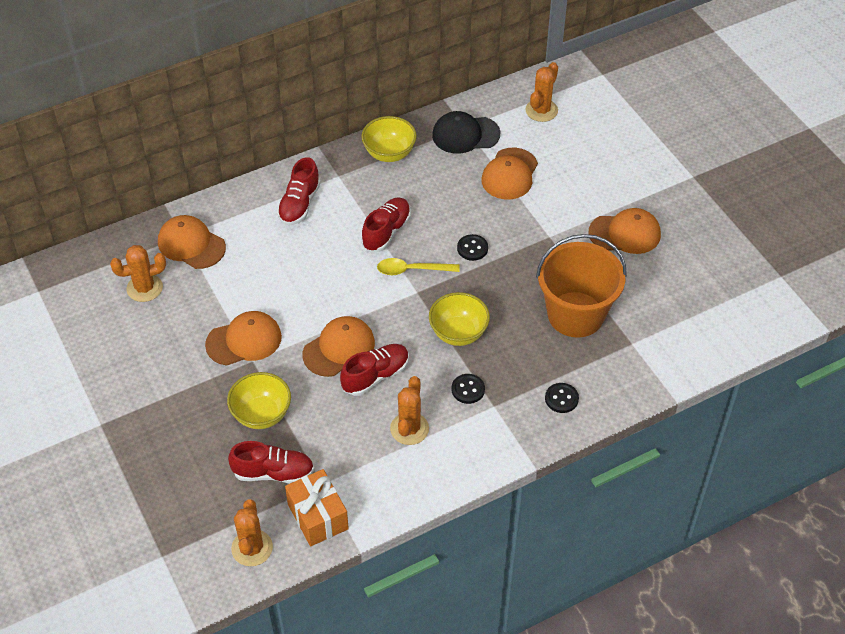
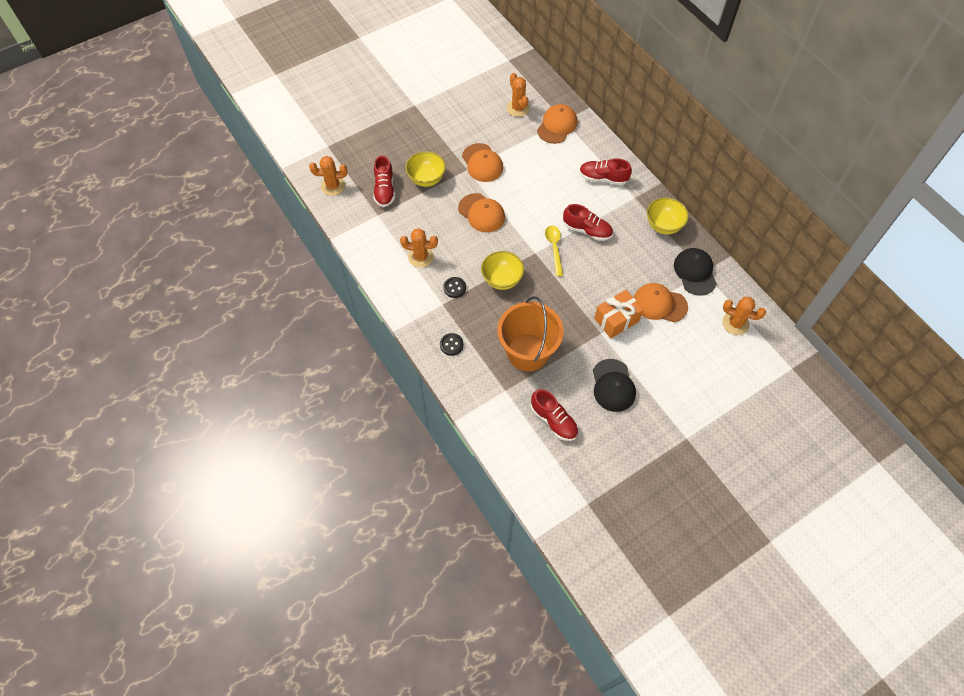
camera: 85 degrees right, 10 degrees up
orange gift [285,469,349,546] -> orange gift moved to [594,290,643,338]
red shoe [340,344,409,396] -> red shoe moved to [531,389,578,441]
black button [457,234,488,261] -> none
orange cap [589,208,661,254] -> black cap [593,359,636,412]

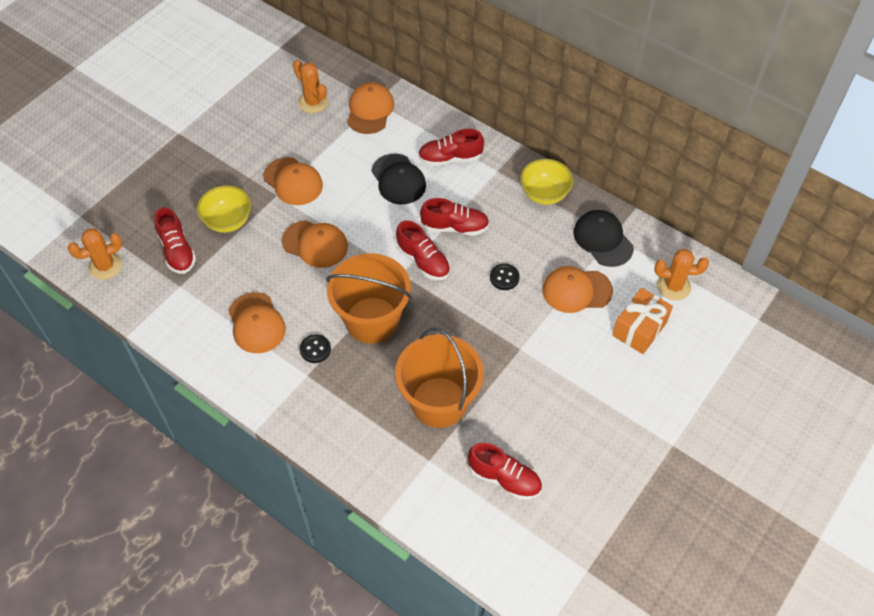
camera: 20 degrees left, 5 degrees down
orange cactus [400,228,438,268] -> orange cap [229,292,286,353]
black button [440,333,464,356] -> black button moved to [490,264,520,290]
yellow bowl [481,251,524,290] -> orange bucket [326,253,411,343]
yellow spoon [545,225,563,276] -> red shoe [396,220,450,280]
black cap [593,359,636,412] -> black cap moved to [371,154,426,204]
orange gift [594,290,643,338] -> orange gift moved to [612,288,673,354]

